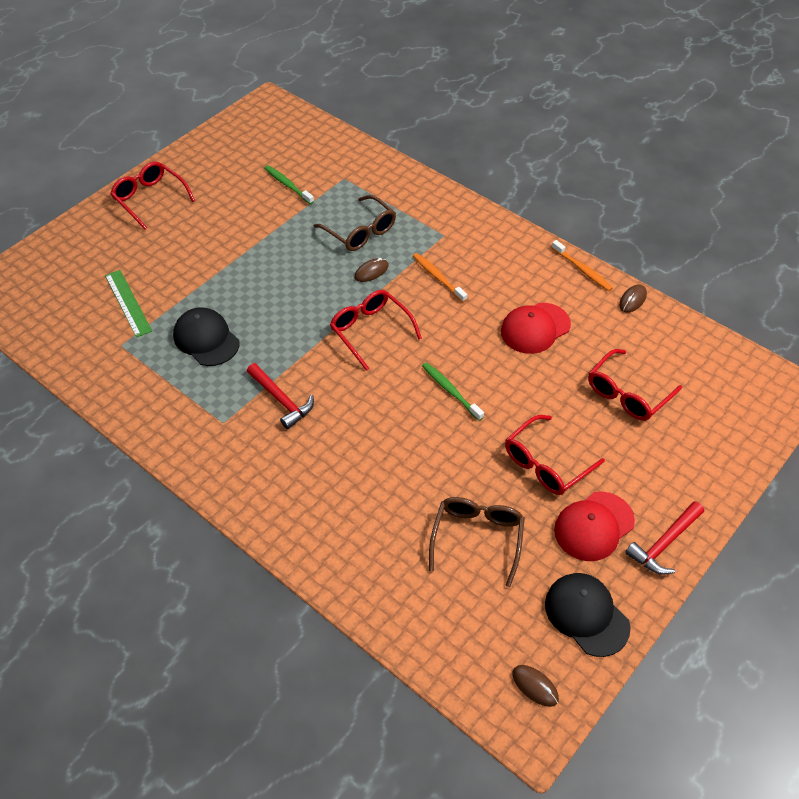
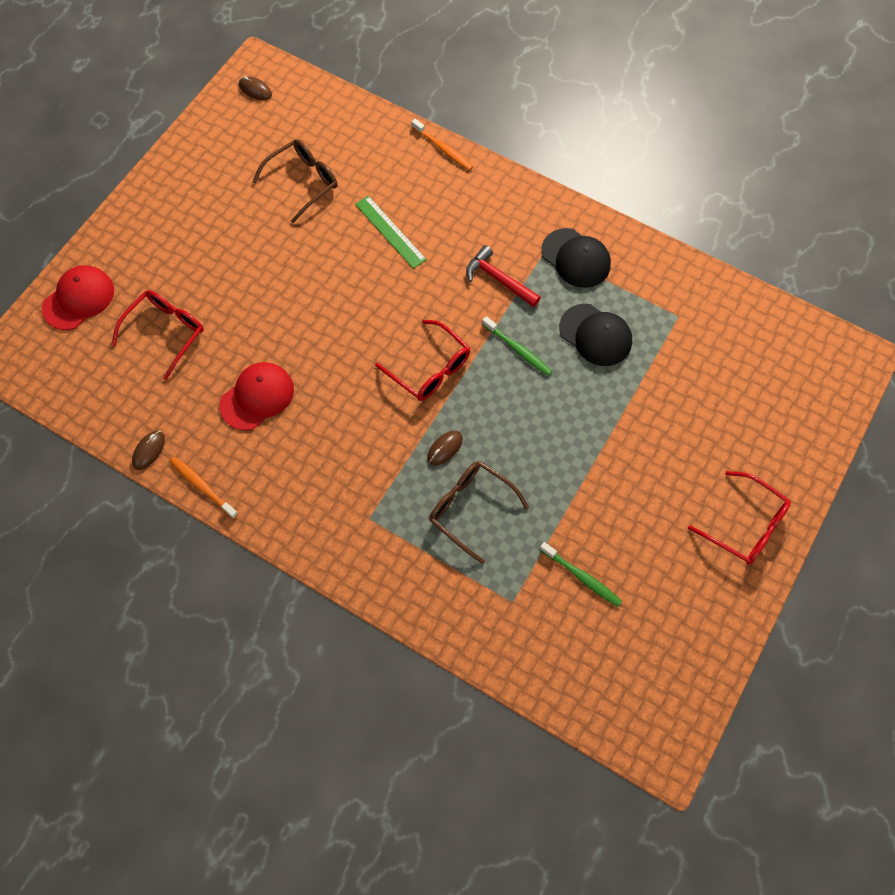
camera: 170 degrees right, 15 degrees up
green ruler [105,270,152,337] -> green ruler moved to [355,196,427,269]
orange toothbrush [413,253,467,302] -> orange toothbrush moved to [412,119,473,171]
green toothbrush [422,362,484,421] -> green toothbrush moved to [482,316,552,376]
brown glasses [429,497,525,587] -> brown glasses turned 135 degrees counterclockwise [252,139,337,223]
red glasses [505,415,605,495] -> none
black cap [545,573,631,657] -> black cap moved to [541,228,611,288]
red cap [554,491,635,561] -> red cap moved to [42,265,114,330]
red hammer [625,501,704,575] -> none

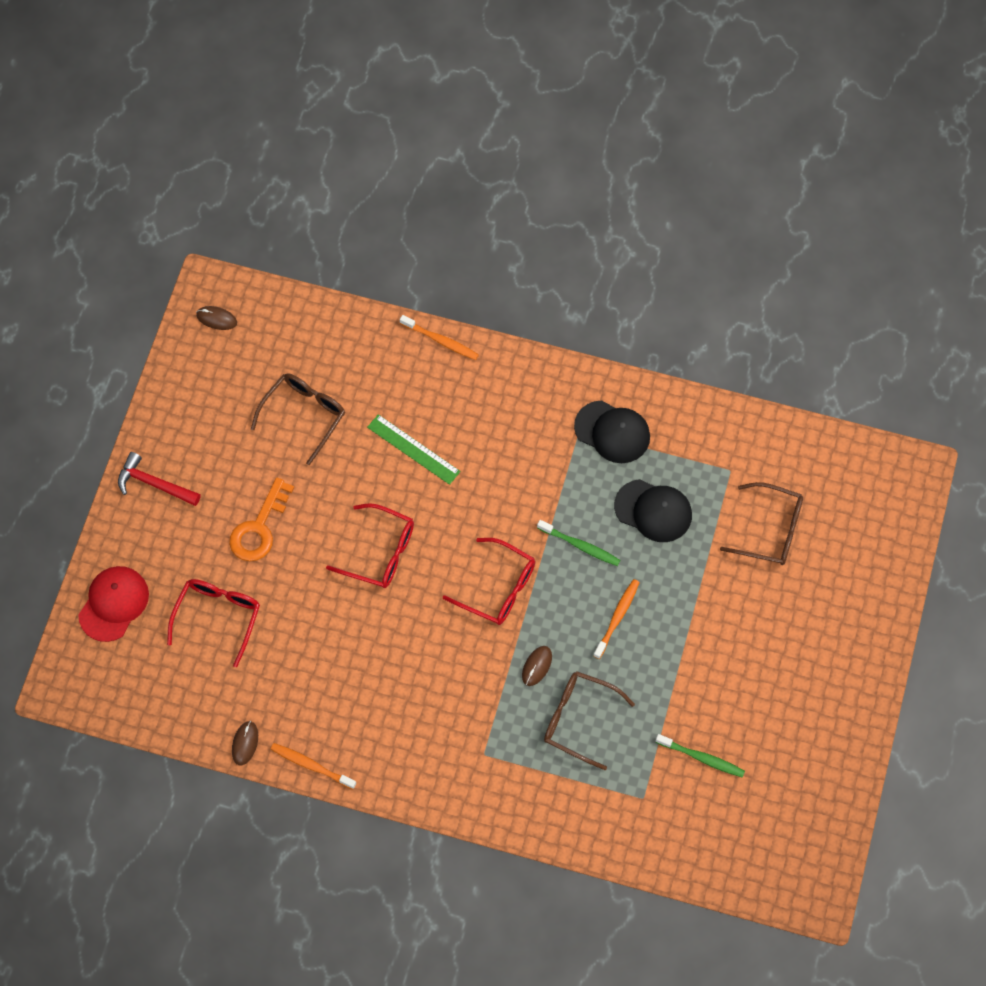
camera: 15 degrees left, 0 degrees up
red cap [219,362,294,431] -> none
red hammer [466,245,541,307] -> red hammer moved to [118,452,201,506]
red glasses [688,471,791,565] -> red glasses moved to [326,503,414,588]
none -> orange key [229,477,294,561]
none -> orange toothbrush [593,579,640,659]
none -> brown glasses [720,482,803,565]

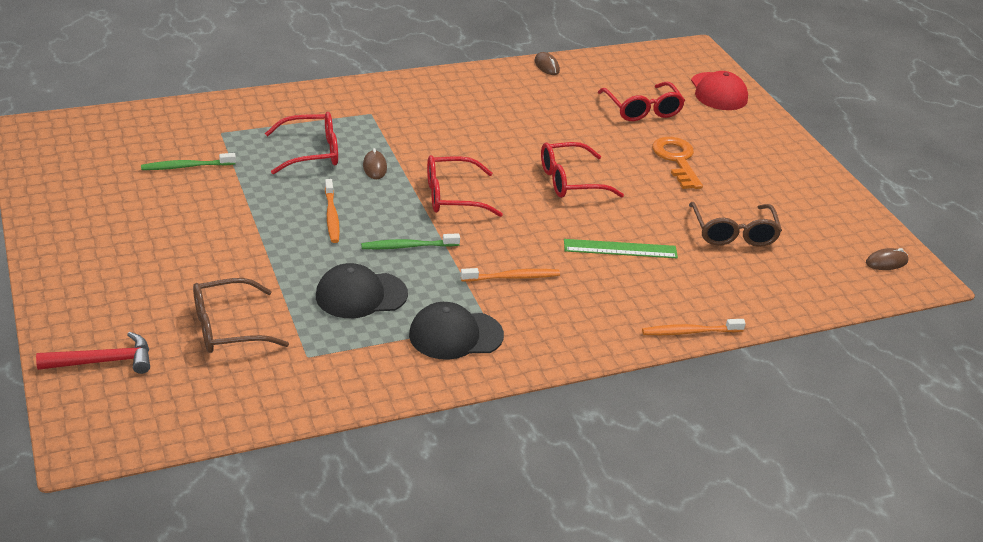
camera: 140 degrees right, 30 degrees down
red hammer [118,452,201,506] -> red hammer moved to [36,332,150,374]
orange toothbrush [271,743,356,789] -> orange toothbrush moved to [461,268,560,282]
brown glasses [544,671,635,770] -> red glasses [265,112,338,175]

